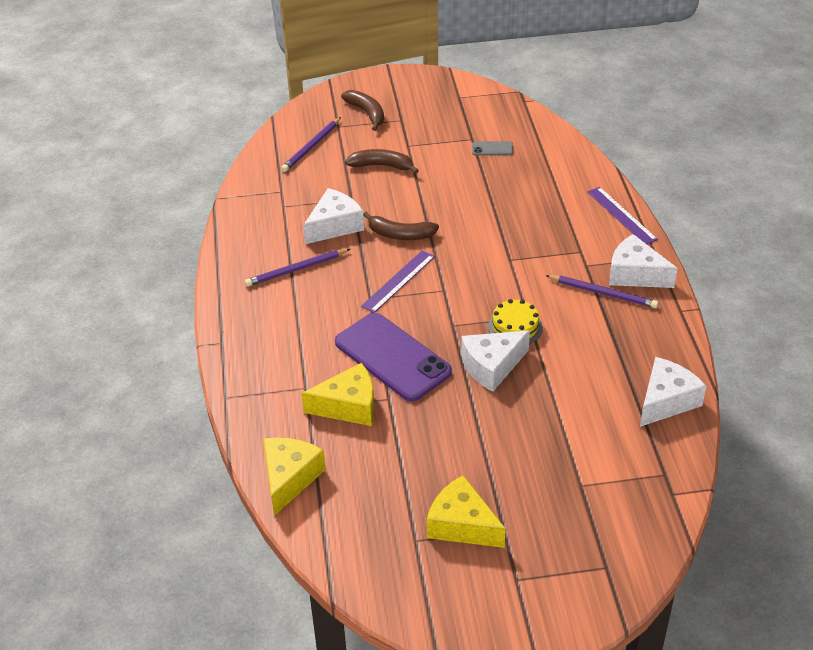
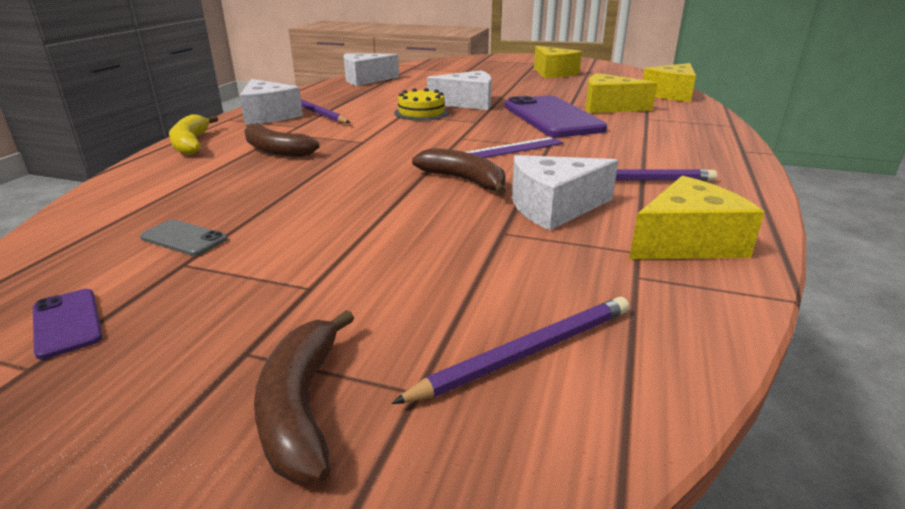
camera: 155 degrees left, 15 degrees down
brown banana [345,149,419,173] -> brown banana moved to [244,123,319,157]
purple ruler [587,187,658,244] -> yellow banana [169,114,218,155]
none -> purple phone [33,289,103,359]
none -> yellow cheese [629,176,765,259]

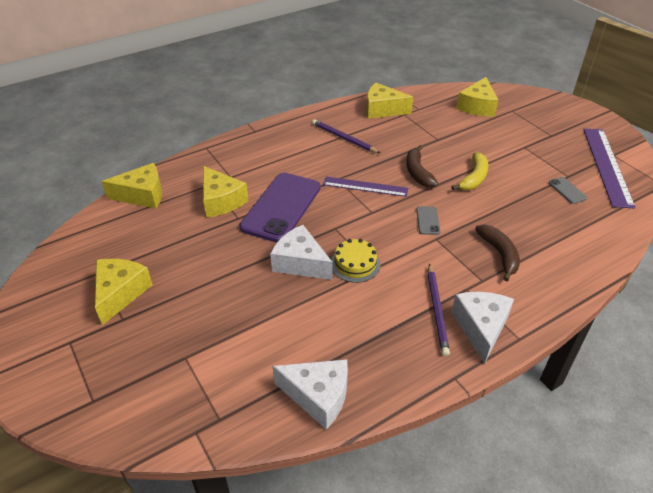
camera: 140 degrees left, 15 degrees up
purple phone [33,289,103,359] -> purple ruler [583,128,636,209]
yellow banana [169,114,218,155] -> yellow banana moved to [451,152,488,190]
brown banana [254,310,354,482] -> none
purple pencil [391,297,629,404] -> yellow cheese [456,77,498,116]
white cheese [512,155,618,230] -> none
none -> grey phone [416,206,440,235]

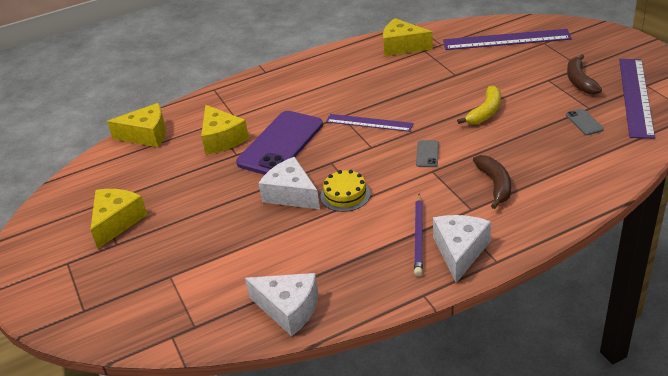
camera: 10 degrees right, 5 degrees down
purple pencil [312,119,380,153] -> none
brown banana [406,145,438,188] -> brown banana moved to [567,54,602,95]
yellow cheese [456,77,498,116] -> purple ruler [443,29,572,50]

